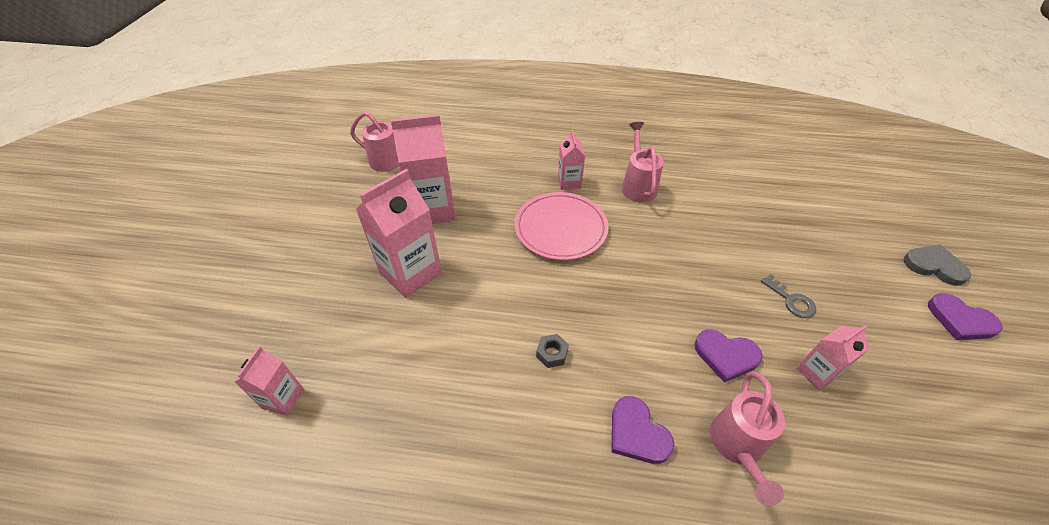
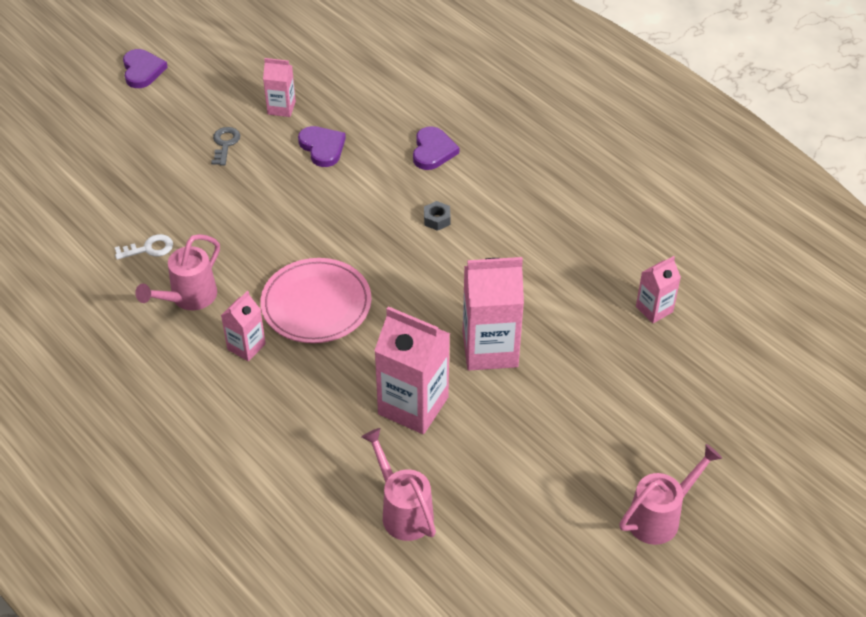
camera: 140 degrees left, 0 degrees up
pink watering can [710,371,785,506] -> pink watering can moved to [619,444,722,545]
grey heart [904,245,971,286] -> none
none -> white key [115,234,173,260]

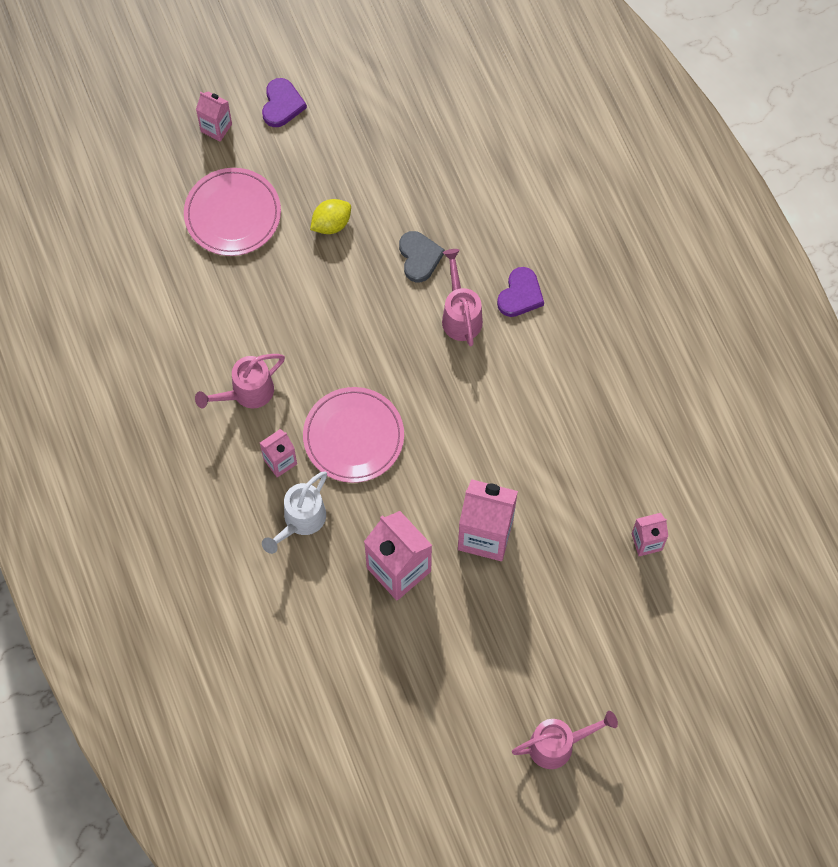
camera: 20 degrees right, 20 degrees up
white key [115,234,173,260] -> none
grey key [211,127,240,165] -> yellow lemon [310,199,351,234]
pink carton [263,58,296,117] -> pink carton moved to [196,92,232,142]
purple heart [298,126,346,167] -> grey heart [399,231,445,282]
pink watering can [361,428,436,541] -> pink watering can moved to [442,249,483,347]
grey nut [424,201,451,231] -> none
none -> pink plate [184,168,281,256]
none -> white watering can [262,472,327,554]

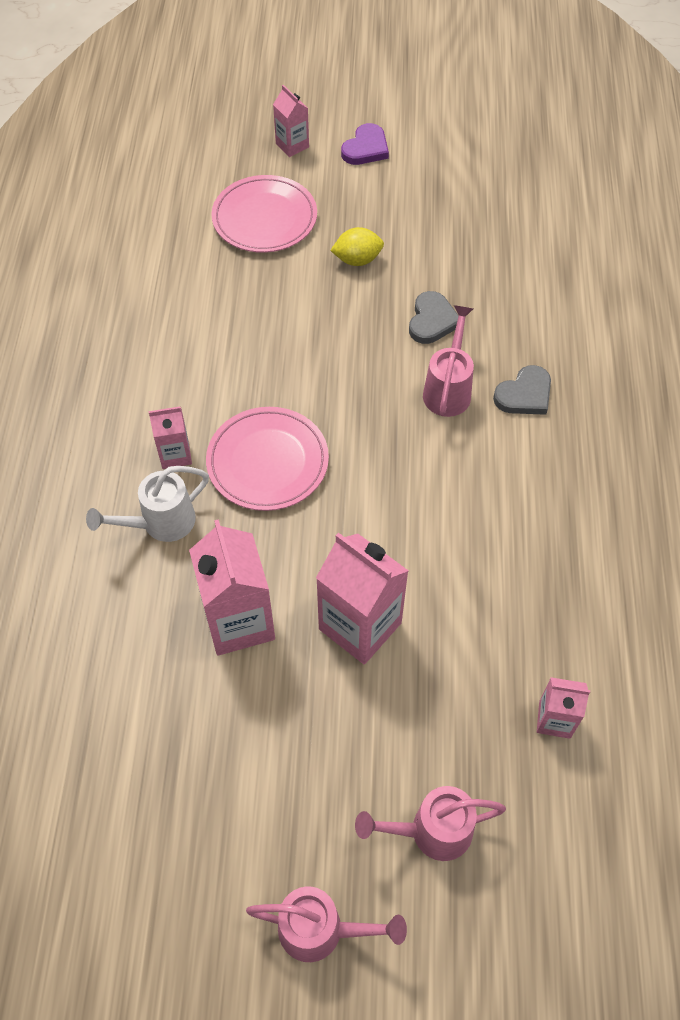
camera: 25 degrees right, 10 degrees down
pink watering can [195,354,285,408] -> pink watering can moved to [355,786,506,861]
purple heart [497,267,544,317] -> grey heart [493,365,551,415]

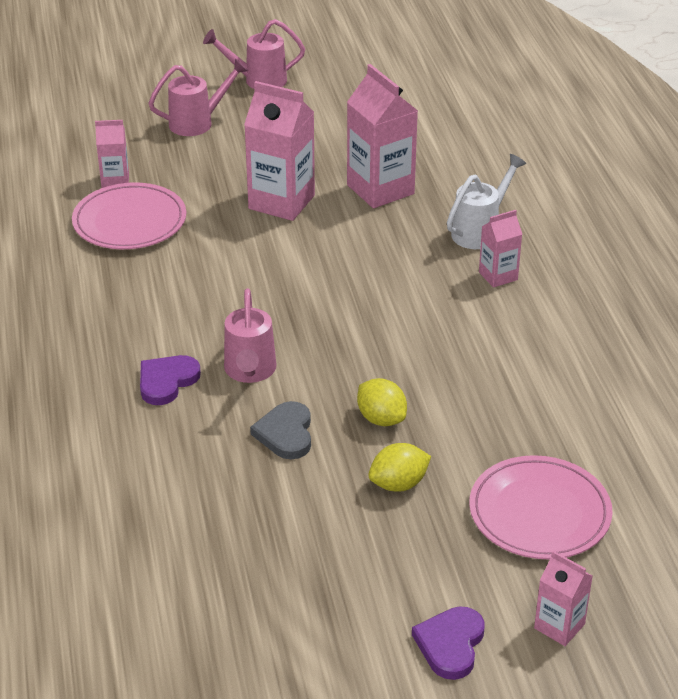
camera: 165 degrees right, 20 degrees down
pink plate [206,407,329,511] -> pink plate moved to [72,182,186,249]
grey heart [493,365,551,415] -> purple heart [140,355,201,405]
none -> yellow lemon [357,378,407,426]

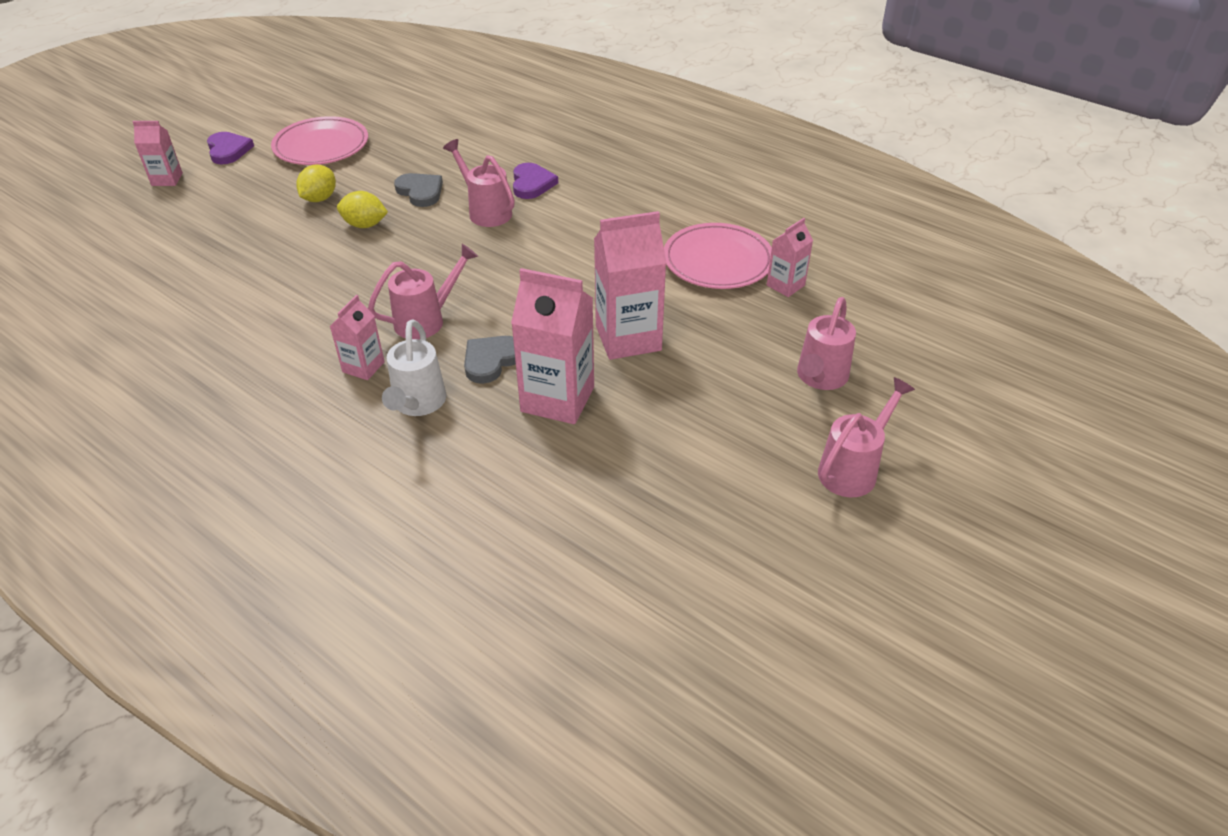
camera: 140 degrees right, 5 degrees up
pink plate [469,455,613,559] -> pink plate moved to [271,116,368,165]
none -> pink watering can [368,244,478,339]
none -> grey heart [464,336,516,384]

